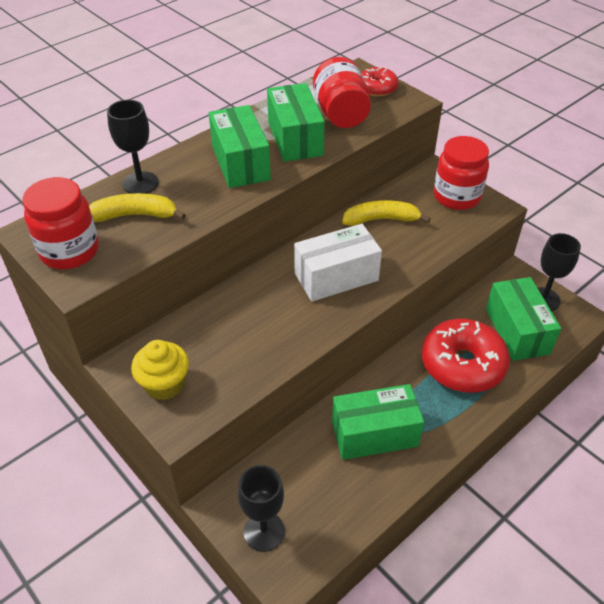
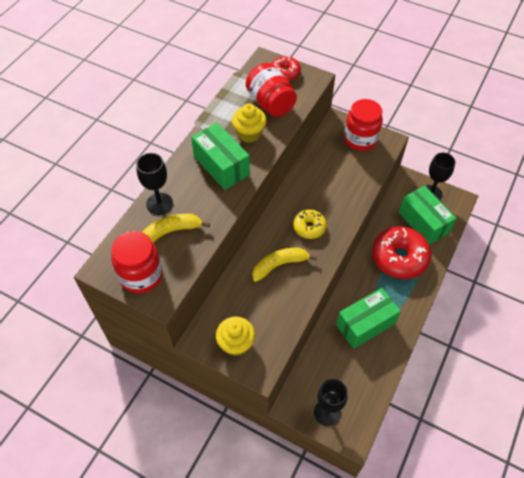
camera: 20 degrees left, 10 degrees up
green box [267,83,325,162] -> yellow cupcake [232,104,267,143]
white box [294,224,382,302] -> yellow donut [293,209,327,239]
yellow banana [342,200,431,226] -> yellow banana moved to [252,248,317,282]

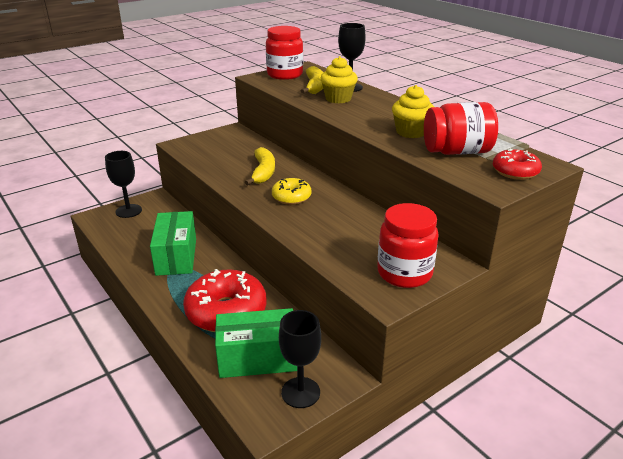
camera: 115 degrees right, 25 degrees down
green box [191,123,250,190] -> none
yellow cupcake [216,317,255,356] -> yellow cupcake moved to [320,56,358,103]

